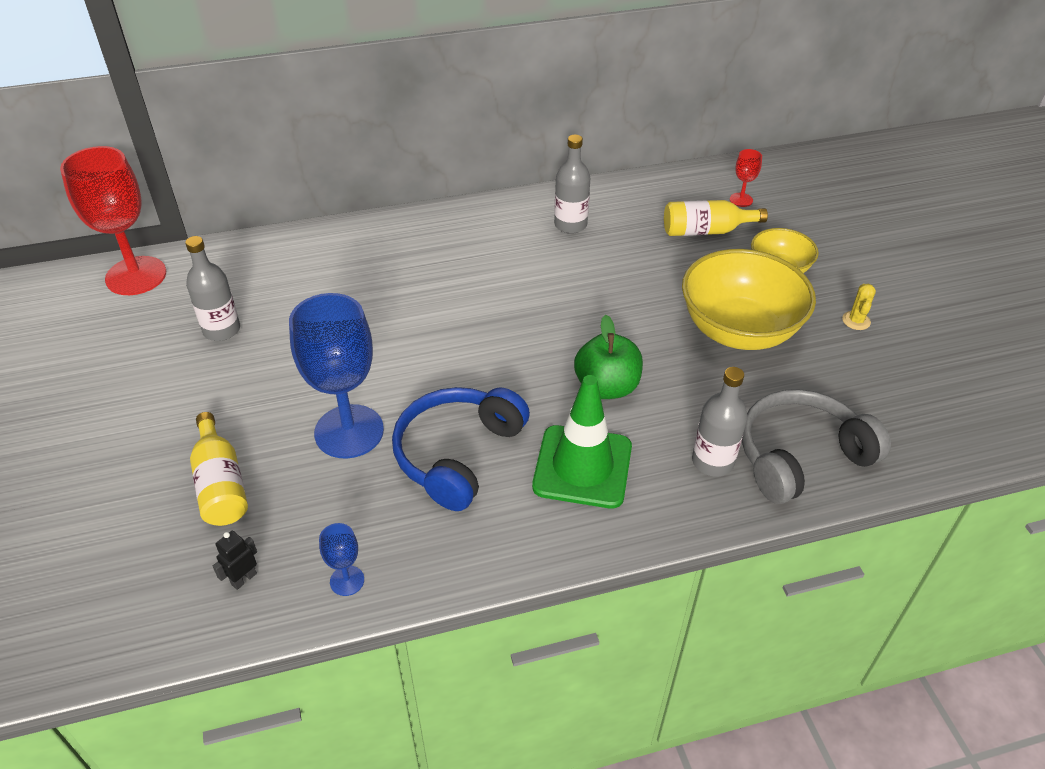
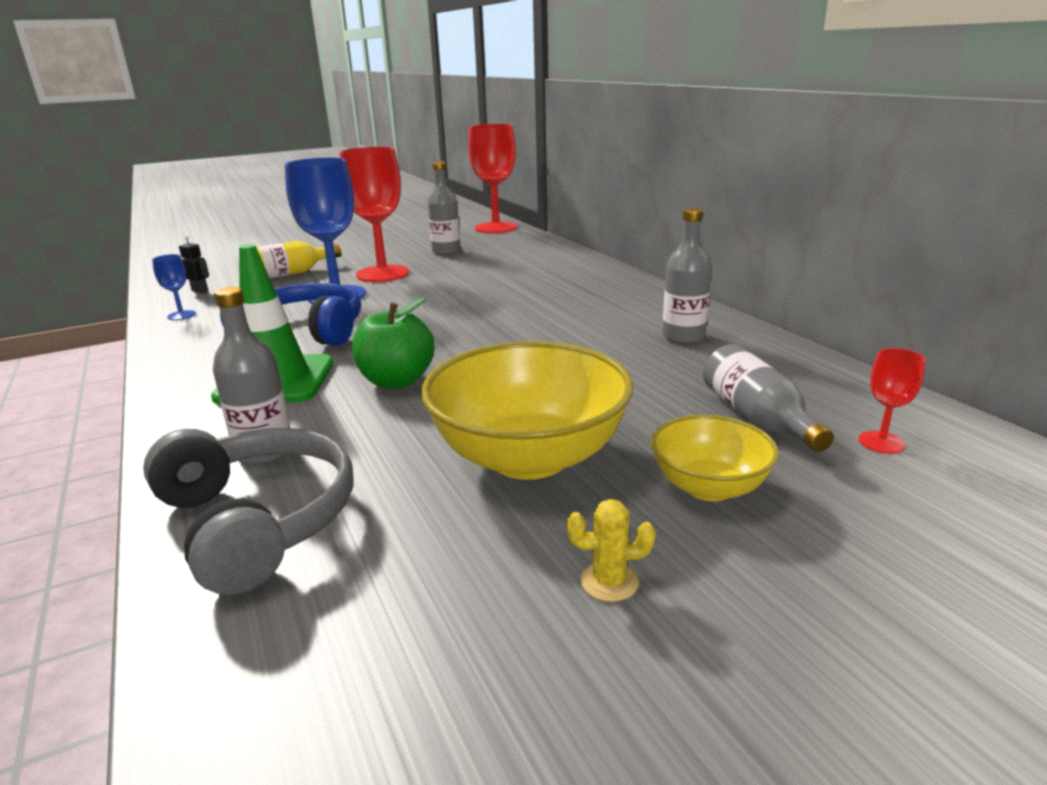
camera: 80 degrees right, 20 degrees down
yellow bottle [664,200,768,236] -> grey bottle [703,344,834,452]
none -> red goblet [340,147,409,282]

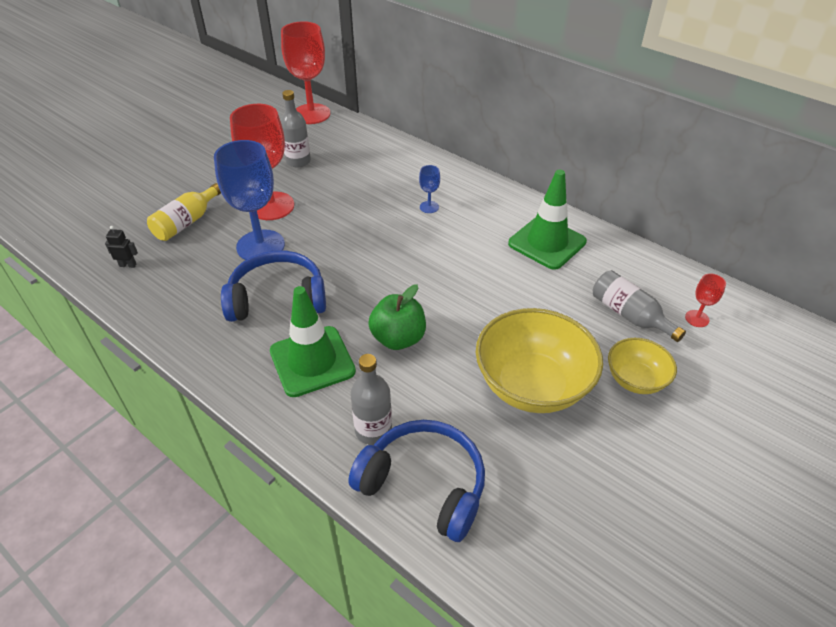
camera: 25 degrees left, 20 degrees up
grey headphones [143,428,354,595] -> blue headphones [348,420,485,542]
blue goblet [152,254,196,320] -> blue goblet moved to [419,165,440,213]
yellow cactus [567,499,655,602] -> none
grey bottle [662,208,712,344] -> green traffic cone [508,170,587,270]

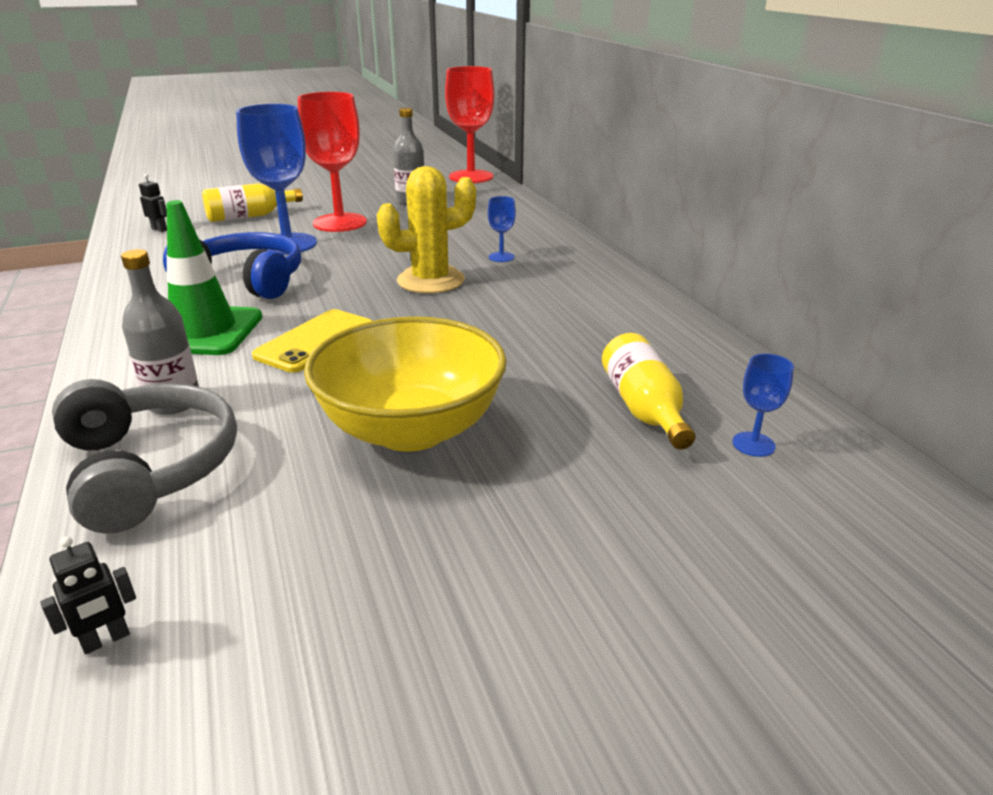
camera: 30 degrees right, 15 degrees down
blue headphones [348,420,485,542] -> grey headphones [52,379,237,534]
green apple [368,285,426,350] -> yellow phone [252,309,372,373]
green traffic cone [508,170,587,270] -> none
grey bottle [593,270,686,342] -> yellow bottle [602,333,695,450]
yellow bowl [608,338,677,394] -> none
red goblet [685,273,726,327] -> blue goblet [732,354,794,457]
none -> black robot [40,537,136,654]
none -> yellow cactus [377,166,476,293]

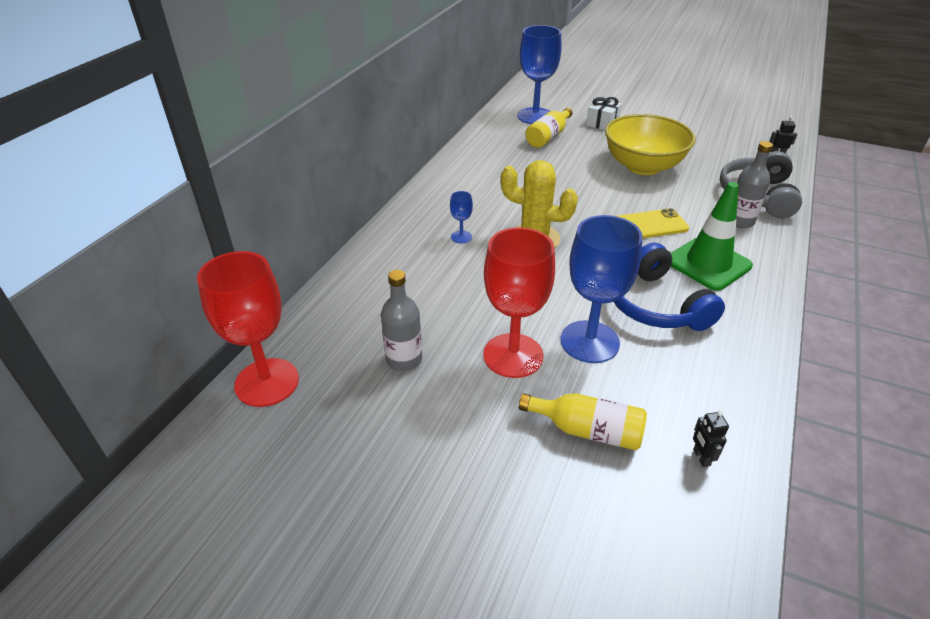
camera: 135 degrees left, 10 degrees up
blue goblet [732,354,794,457] -> blue goblet [517,25,561,124], size x2.30
none -> white gift [586,97,621,130]

